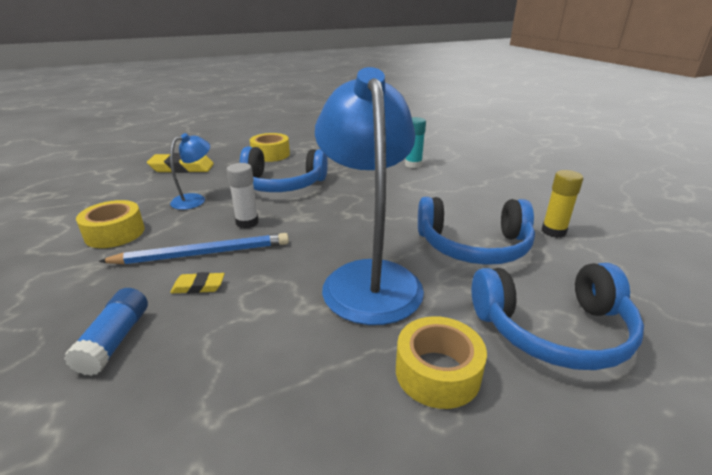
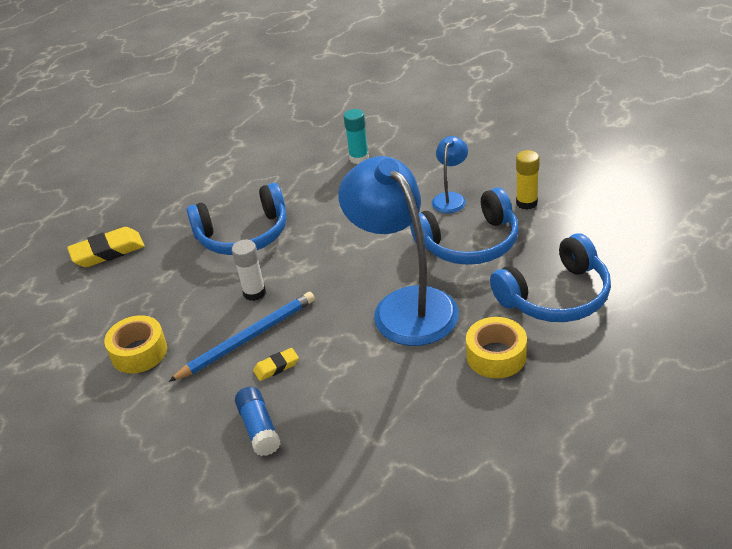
camera: 20 degrees left, 10 degrees up
blue lamp [170,133,210,210] -> blue lamp moved to [432,136,468,213]
yellow tape [250,133,290,162] -> none

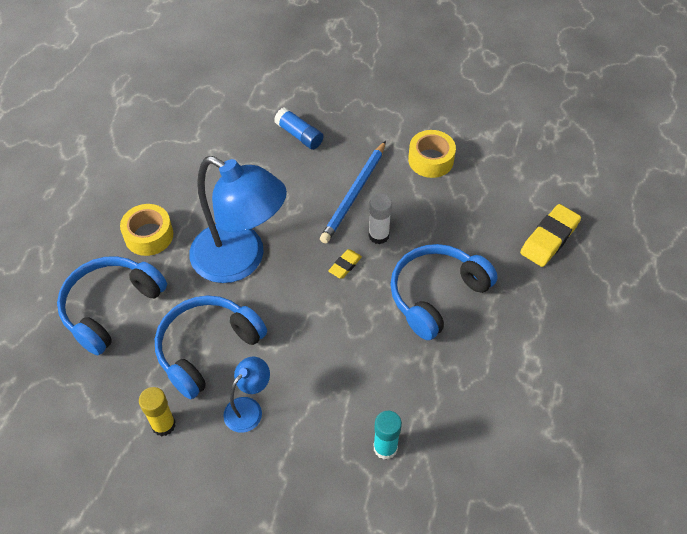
camera: 150 degrees right, 15 degrees up
yellow eraser [253,348,299,381] -> yellow eraser moved to [328,249,362,279]
blue lamp [432,136,468,213] -> blue lamp turned 135 degrees counterclockwise [223,357,270,433]

